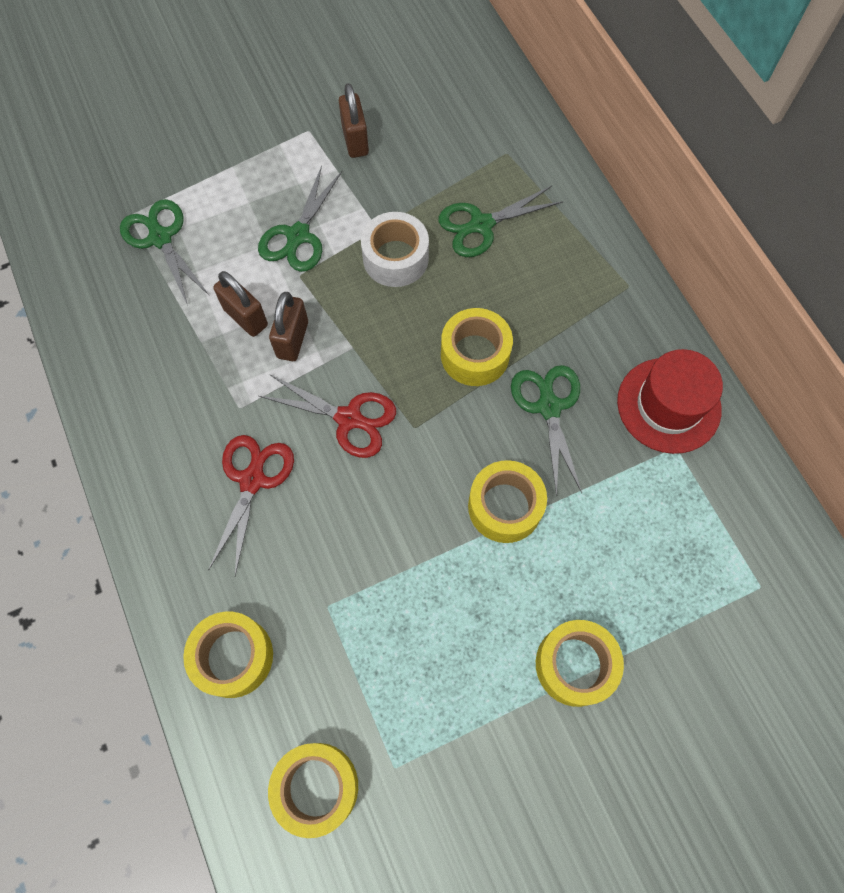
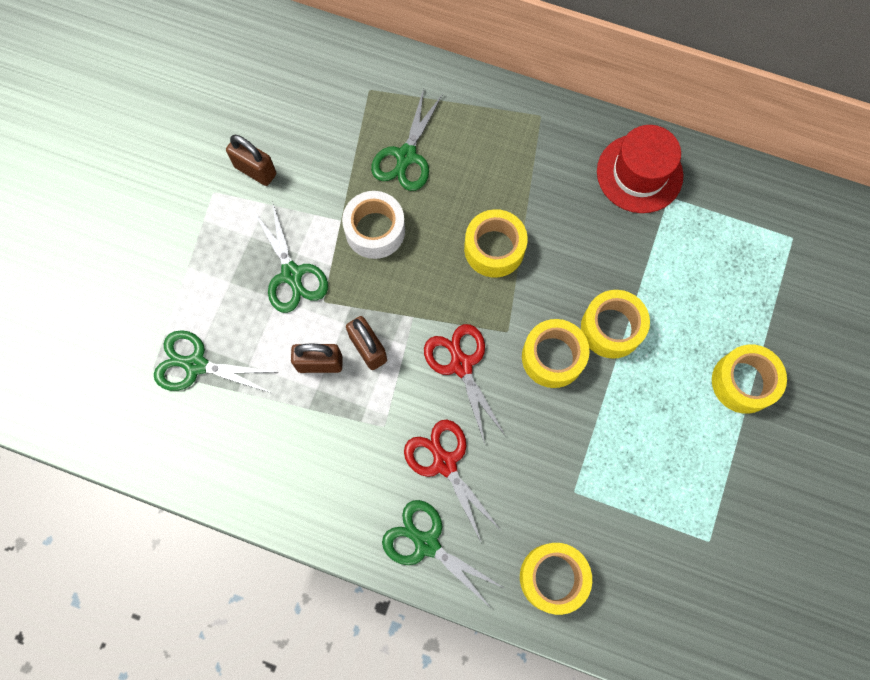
camera: 45 degrees left, 5 degrees up
red scissors [259,374,396,458] -> red scissors turned 90 degrees counterclockwise [424,324,505,444]
yellow tape [268,743,358,838] -> yellow tape moved to [522,319,590,388]
green scissors [511,365,582,497] -> green scissors moved to [382,500,504,608]

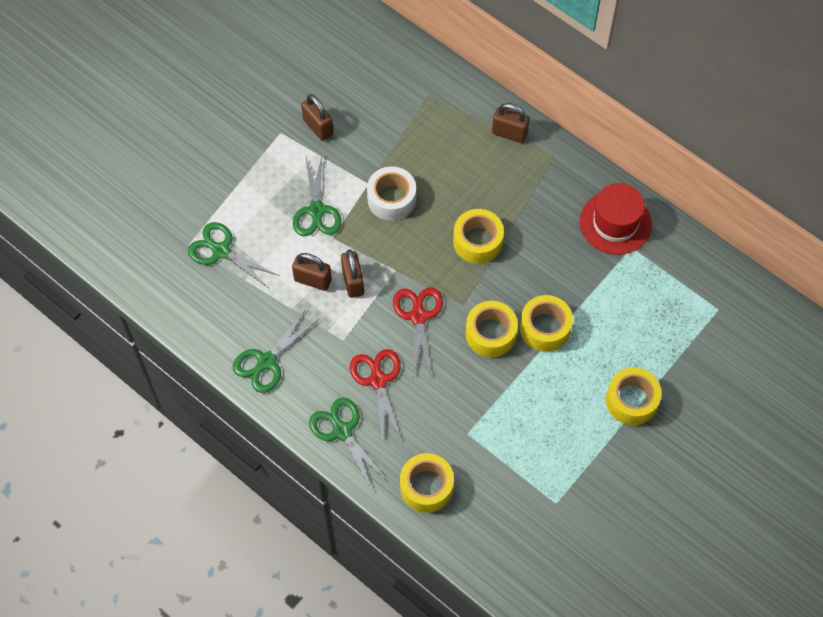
camera: 20 degrees right, 10 degrees down
green scissors [371,89,443,191] -> green scissors moved to [233,309,319,393]
none -> brown padlock [492,103,530,143]

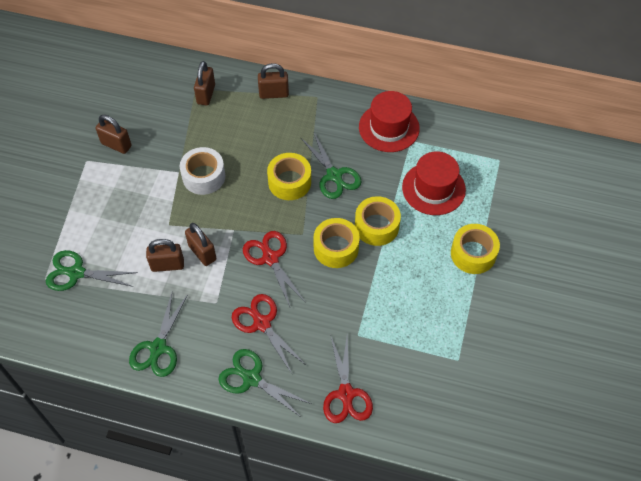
camera: 25 degrees left, 5 degrees down
green scissors [293,155,342,236] -> green scissors moved to [301,133,362,199]
yellow tape [400,453,454,513] -> red scissors [323,334,373,423]
none -> brown padlock [194,61,215,106]
none -> red hat [402,151,466,215]

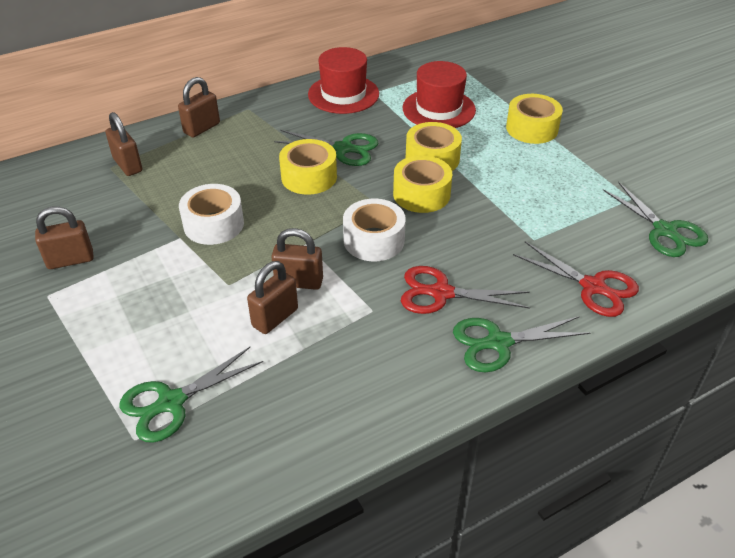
camera: 45 degrees left, 15 degrees down
green scissors [129,293,188,377] -> green scissors moved to [603,182,708,257]
red scissors [243,231,305,309] -> white tape [343,199,406,261]

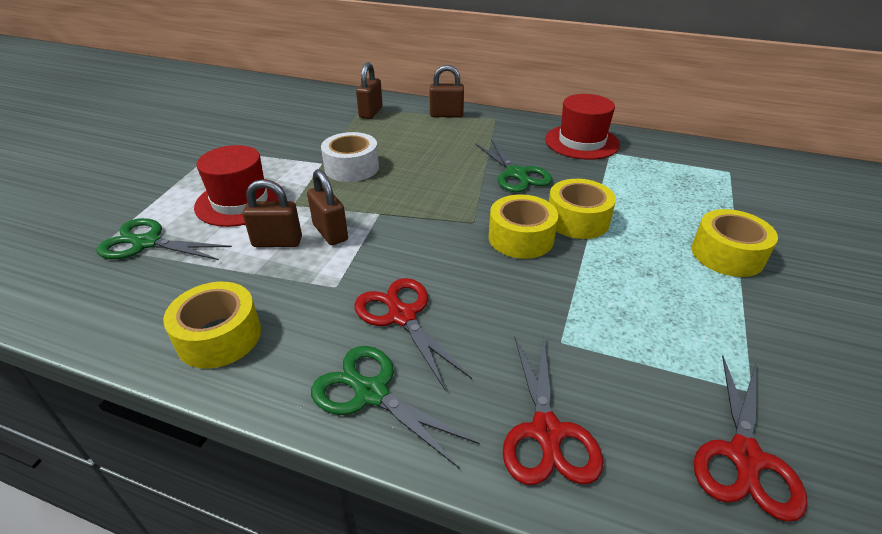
camera: 50 degrees right, 5 degrees down
brown padlock [35,206,94,269] -> none
yellow tape [279,139,337,195] -> yellow tape moved to [163,282,261,369]
white tape [343,199,406,261] -> none
red hat [403,61,476,128] -> red hat moved to [194,145,282,227]
green scissors [603,182,708,257] -> red scissors [694,356,808,522]

